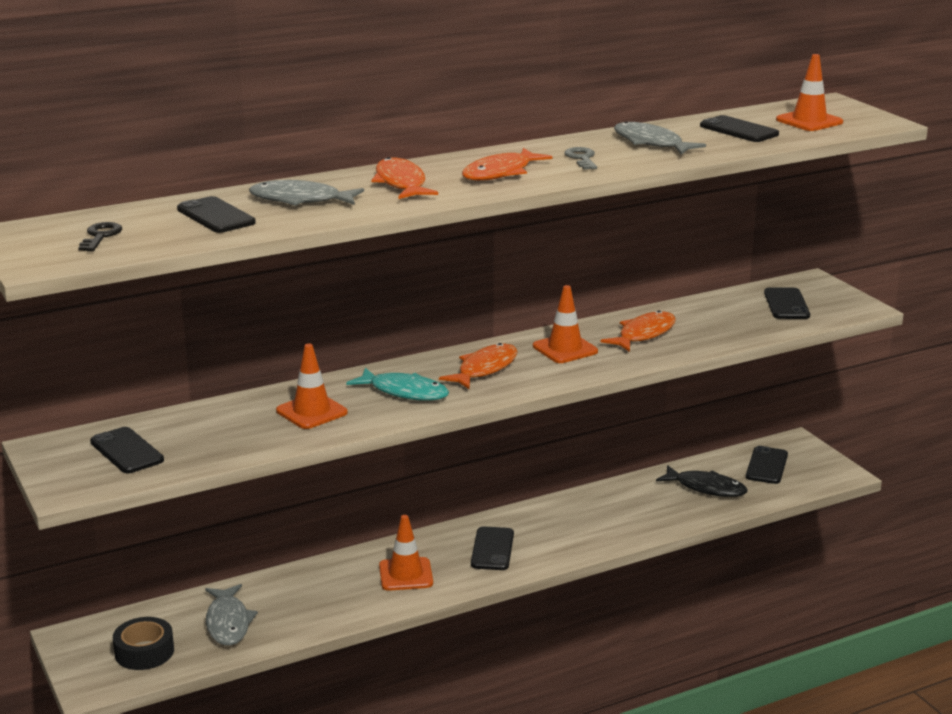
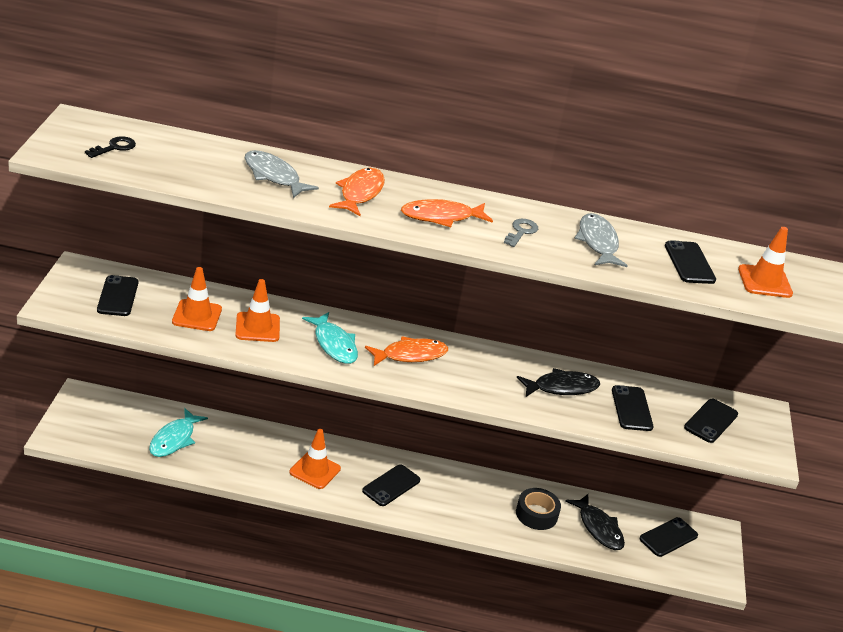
camera: 30 degrees right, 10 degrees up
black tape [113,617,174,670] -> black tape moved to [516,488,561,530]
black phone [177,196,256,233] -> black phone moved to [612,385,653,431]
grey fish [205,584,258,646] -> turquoise fish [149,408,208,457]
orange traffic cone [533,285,598,363] -> orange traffic cone moved to [172,267,222,331]
orange fish [601,310,676,352] -> black fish [517,368,600,397]

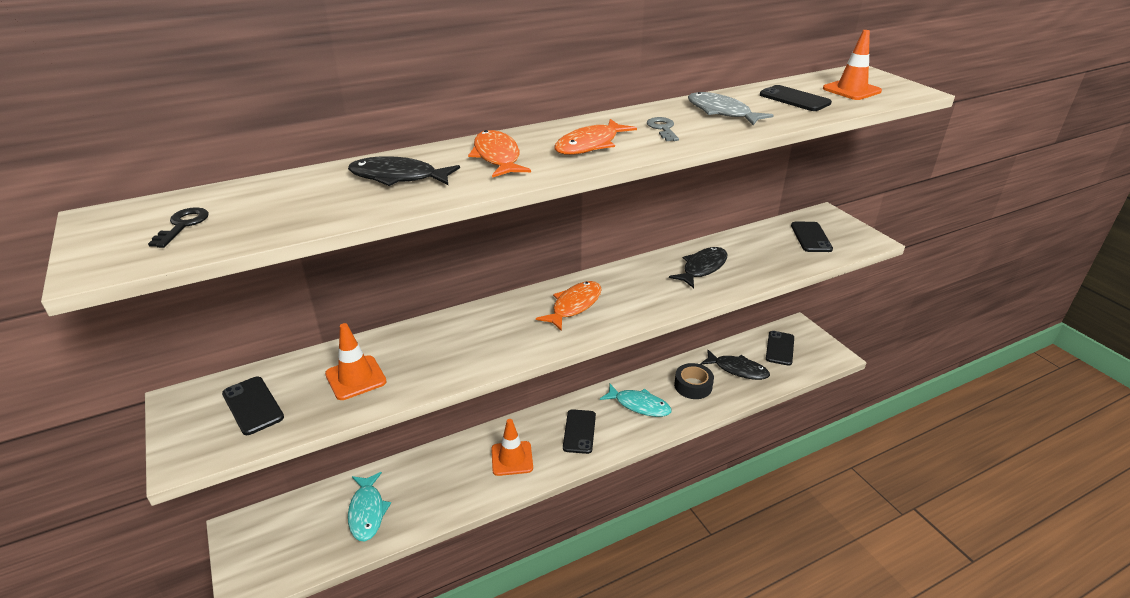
camera: 30 degrees left, 0 degrees up
orange traffic cone [235,279,280,342] -> none
grey fish [244,150,319,198] -> black fish [348,156,460,186]
turquoise fish [302,312,358,364] -> turquoise fish moved to [600,384,672,417]
black phone [612,385,653,431] -> none

